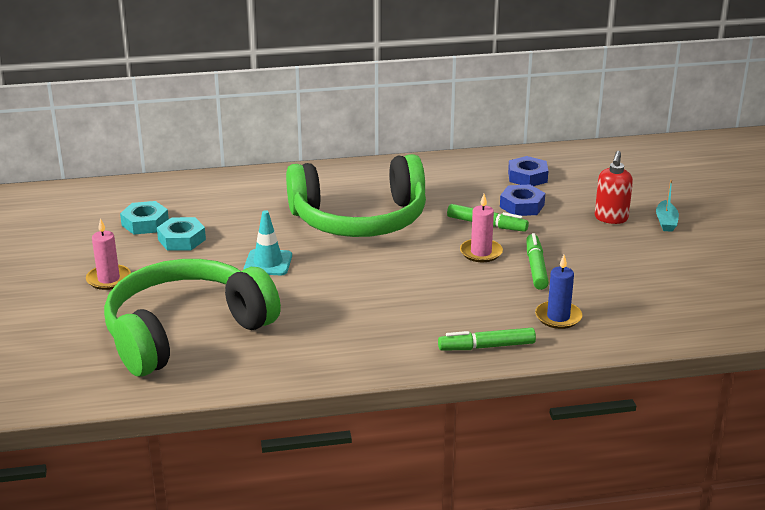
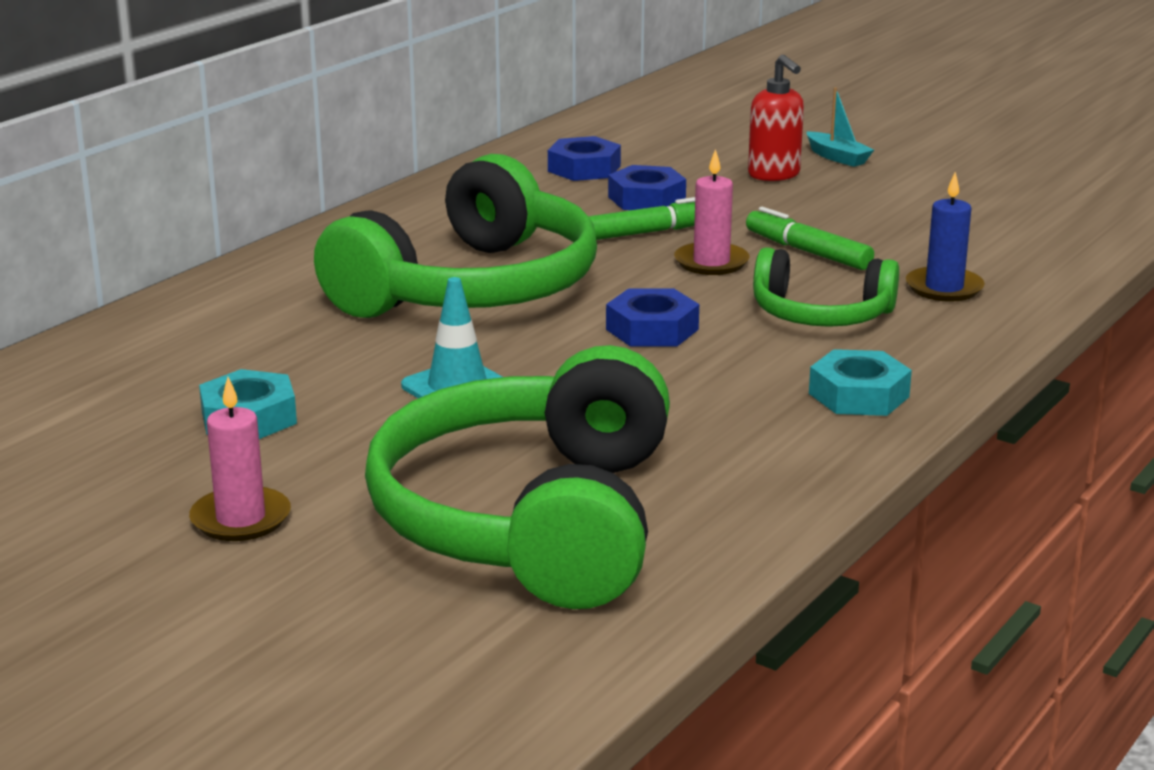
camera: 45 degrees left, 5 degrees down
turquoise nut [120,201,169,235] -> turquoise nut moved to [809,349,912,416]
green marker [438,328,536,351] -> none
none -> blue nut [606,289,699,346]
none -> green headphones [753,247,899,327]

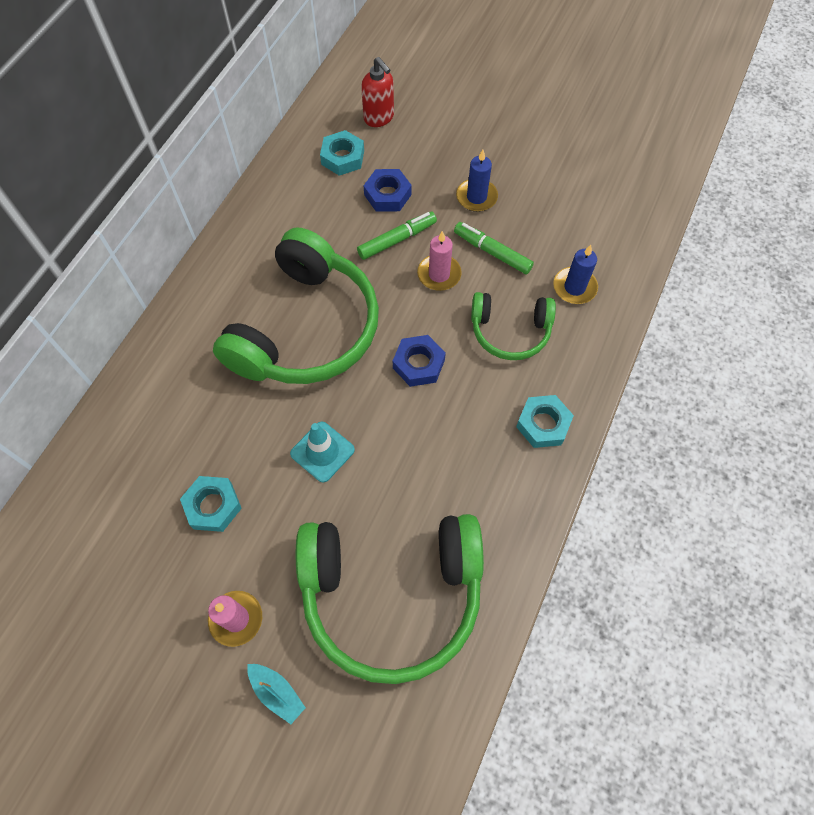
camera: 10 degrees left, 40 degrees up
green headphones [365,345,670,609] -> green headphones turned 90 degrees counterclockwise [296,514,484,684]
blue nut [548,136,621,181] -> turquoise nut [320,130,364,176]
red soap dispenser [748,55,804,181] -> red soap dispenser moved to [361,57,394,127]
turquoise boat [806,87,874,167] -> turquoise boat moved to [247,664,306,724]
none -> blue candle [456,150,498,212]

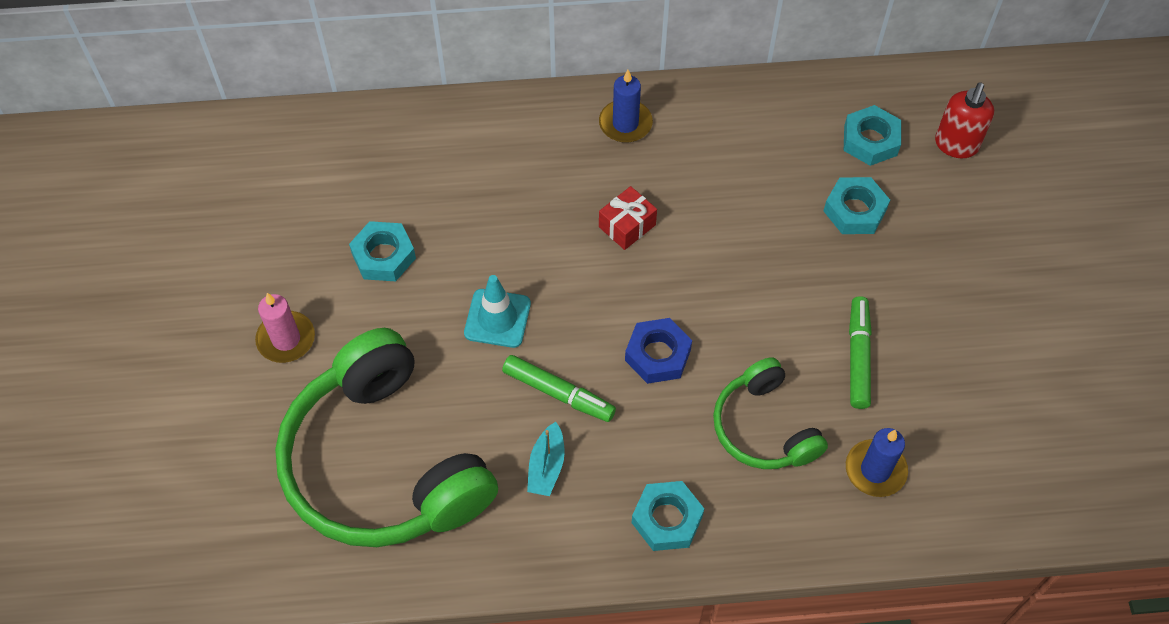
camera: 60 degrees right, 5 degrees down
green headphones [213,227,379,384] -> red gift [599,186,657,250]
turquoise boat [247,664,306,724] -> turquoise boat moved to [527,422,565,496]
green marker [357,211,437,260] -> green marker moved to [502,355,616,422]
blue nut [364,169,412,212] -> turquoise nut [824,177,890,234]
pink candle [417,231,462,291] -> none
blue candle [456,150,498,212] -> blue candle moved to [599,70,653,143]

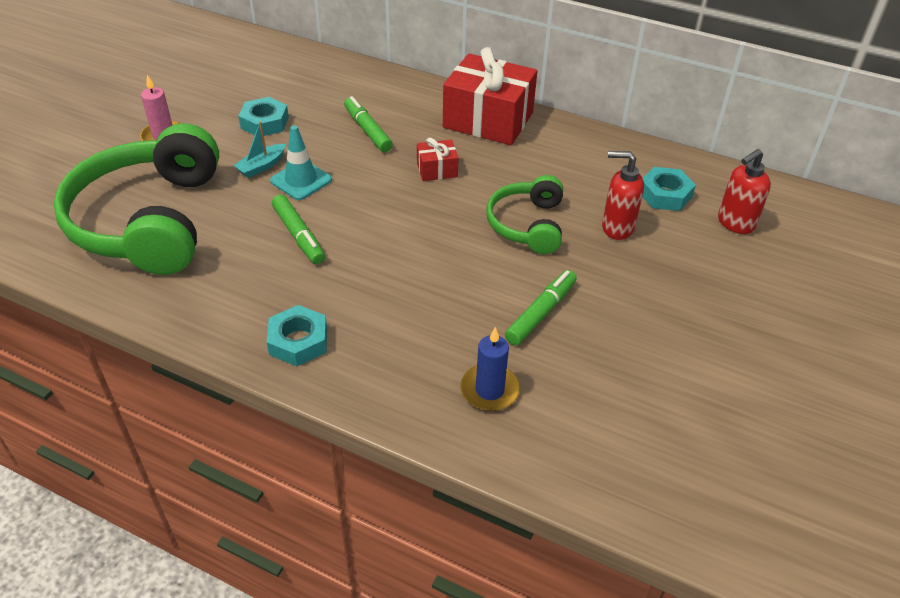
camera: 30 degrees right, 15 degrees down
turquoise boat [527,422,565,496] -> turquoise boat moved to [233,121,286,178]
blue candle [599,70,653,143] -> red gift [443,47,537,145]
blue nut [625,318,692,384] -> none
green headphones [713,357,828,469] -> green headphones moved to [486,175,563,254]
turquoise nut [824,177,890,234] -> red soap dispenser [602,151,644,240]
none -> green marker [344,96,393,152]

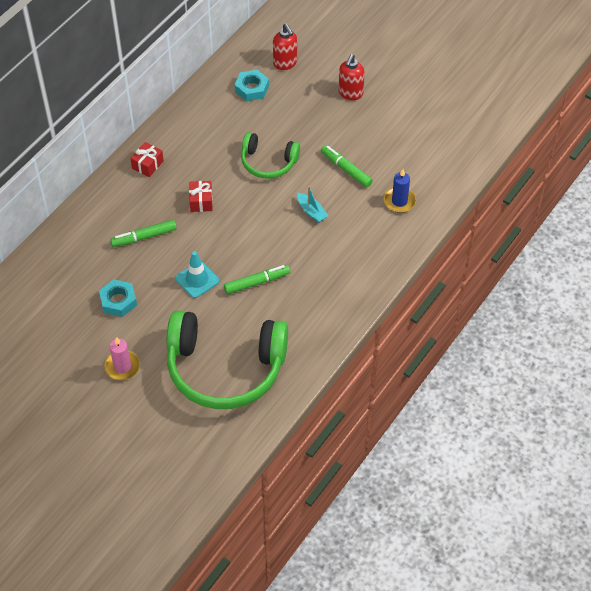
camera: 80 degrees left, 10 degrees up
turquoise boat [233,121,286,178] -> turquoise boat moved to [297,186,328,223]
turquoise nut [267,305,327,366] -> none
red gift [443,47,537,145] -> red gift [130,142,164,177], size x0.45
red soap dispenser [602,151,644,240] -> red soap dispenser moved to [339,54,365,100]

